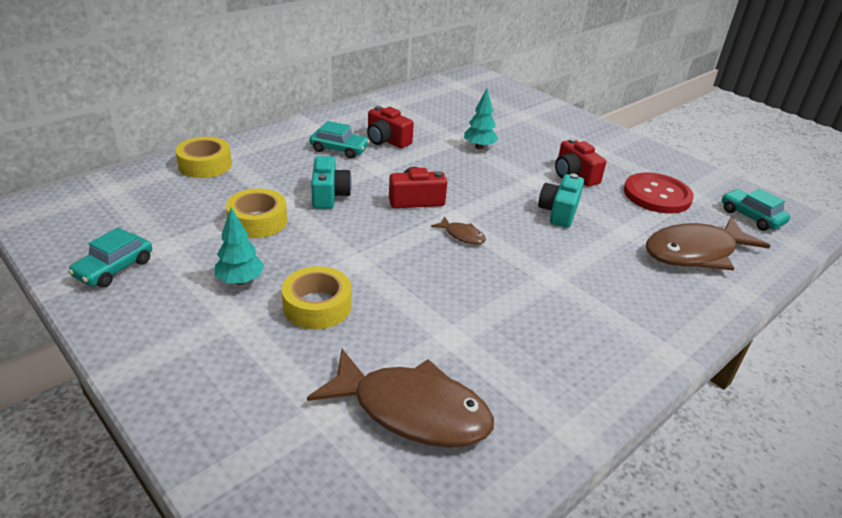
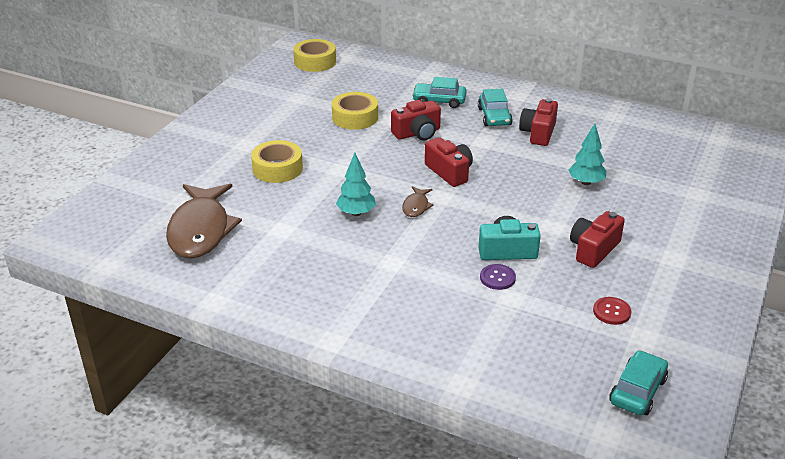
camera: 70 degrees right, 0 degrees up
turquoise car [68,227,152,288] -> turquoise car moved to [412,77,467,108]
yellow tape [175,137,232,178] -> yellow tape moved to [293,39,336,72]
turquoise tree [215,207,264,285] -> turquoise tree moved to [336,153,376,216]
turquoise camera [311,156,352,209] -> red camera [391,100,441,141]
red button [624,173,694,213] -> red button [593,297,631,325], size x0.46
brown fish [646,217,770,270] -> none
none -> purple button [480,264,516,290]

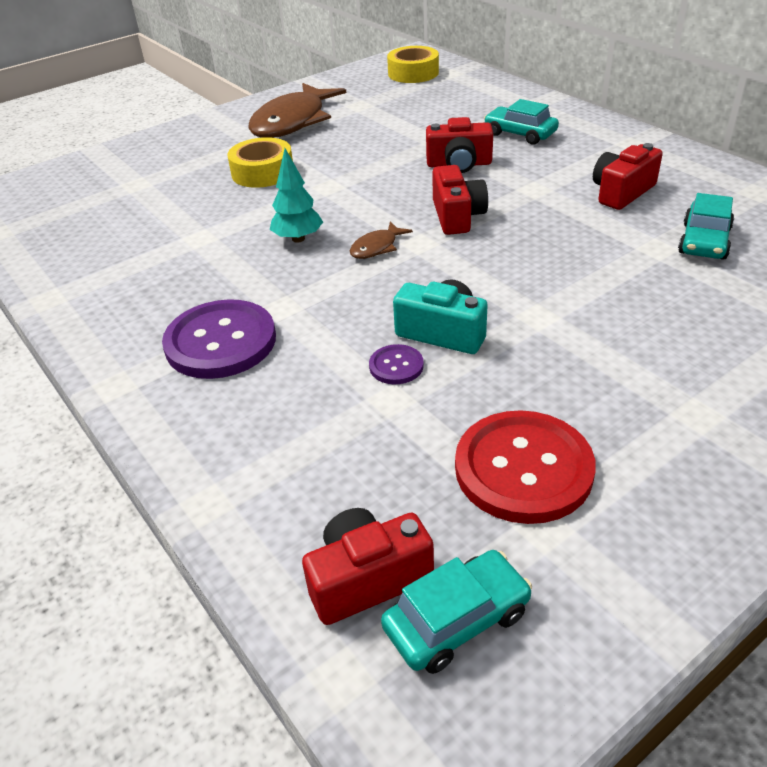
camera: 30 degrees right, 5 degrees up
brown fish [166,184,242,259] -> brown fish moved to [248,83,346,138]
yellow tape [332,92,378,130] -> none
turquoise car [478,89,513,126] -> turquoise car moved to [678,193,734,260]
turquoise tree [568,124,607,185] -> none
red camera [570,211,625,268] -> red camera moved to [302,508,434,625]
red button [593,297,631,325] -> red button [455,410,596,524], size x2.15
none -> purple button [162,299,276,379]

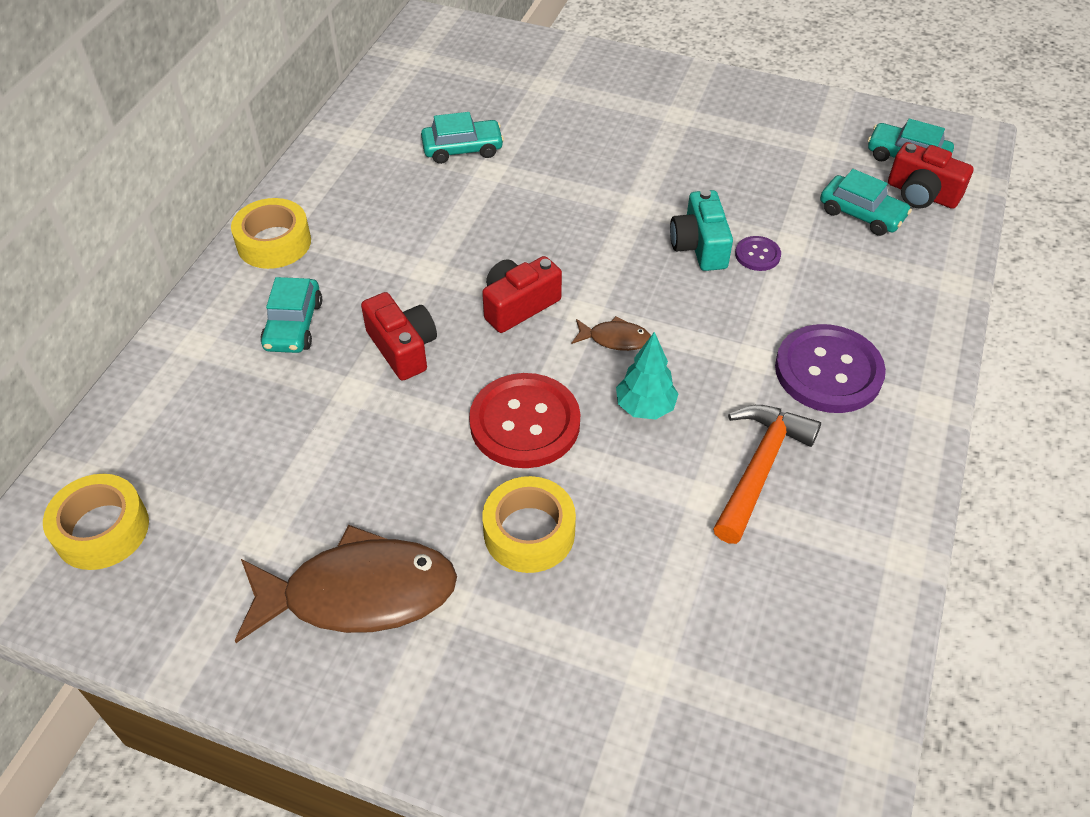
camera: 125 degrees left, 10 degrees up
red button [455,410,596,524] -> red button moved to [469,373,580,468]
red camera [593,143,663,210] -> none
none -> yellow tape [231,198,311,269]
none -> orange hammer [713,405,821,544]
none -> turquoise car [820,169,912,236]

